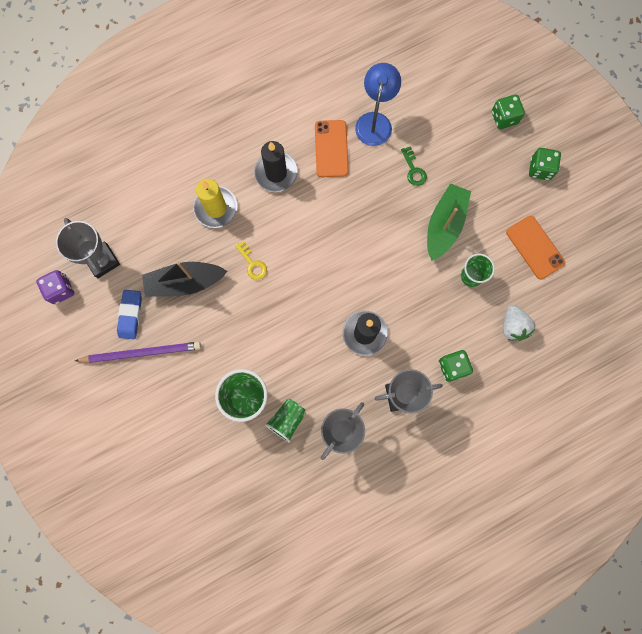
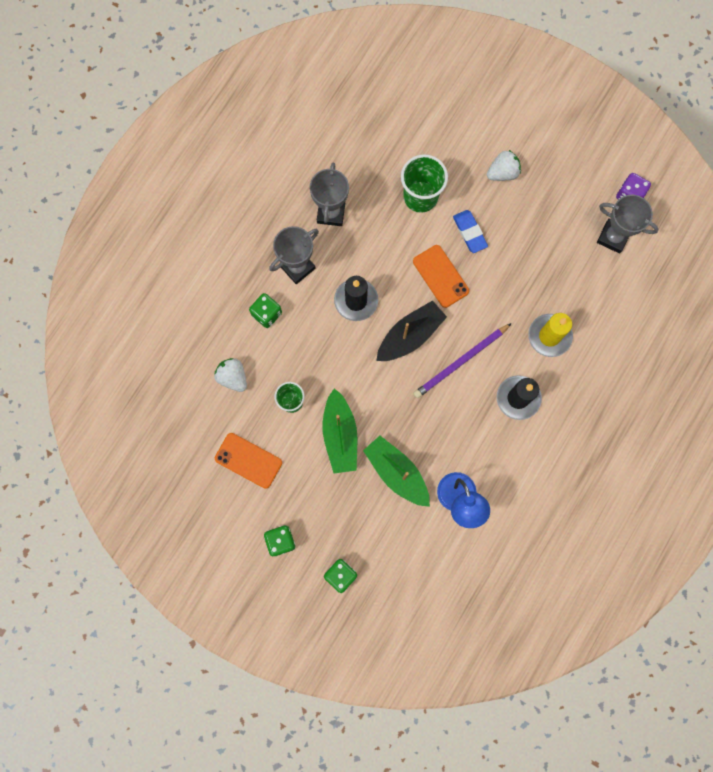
camera: 150 degrees right, 0 degrees up
purple pencil [75,342,201,363] -> purple pencil moved to [413,323,512,398]
blue eraser [117,290,142,339] -> blue eraser moved to [453,210,488,253]
black boat [142,261,228,297] -> black boat moved to [376,300,447,361]
yellow key [235,240,267,280] -> none
green cup [265,399,306,442] -> none
orange phone [315,120,349,177] -> orange phone moved to [413,245,469,308]
green key [401,146,427,186] -> green boat [363,436,430,507]
none -> white strawberry [487,150,521,181]

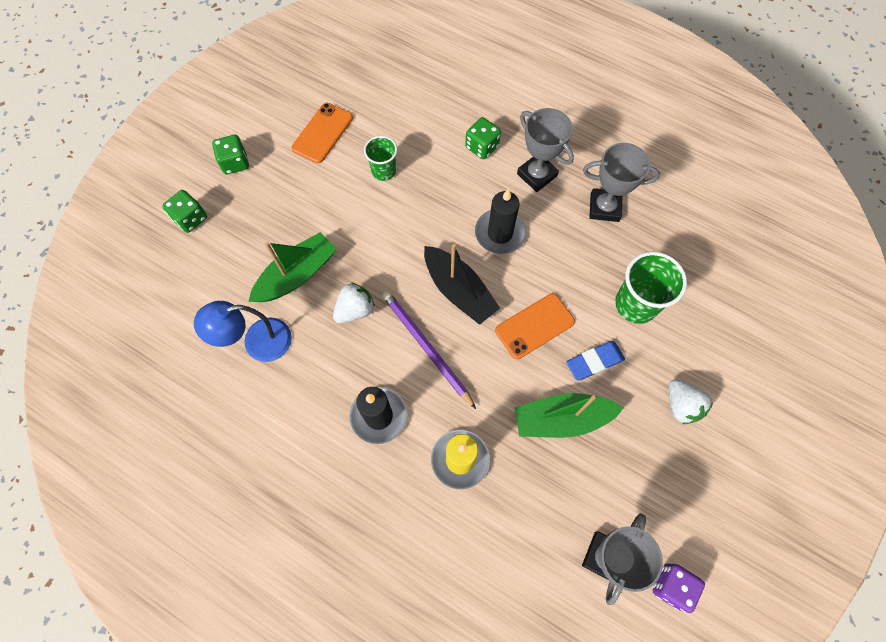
camera: 90 degrees right, 10 degrees down
white strawberry [214,358,247,392] -> white strawberry moved to [333,282,375,323]
green boat [322,388,357,473] -> green boat moved to [514,393,624,438]

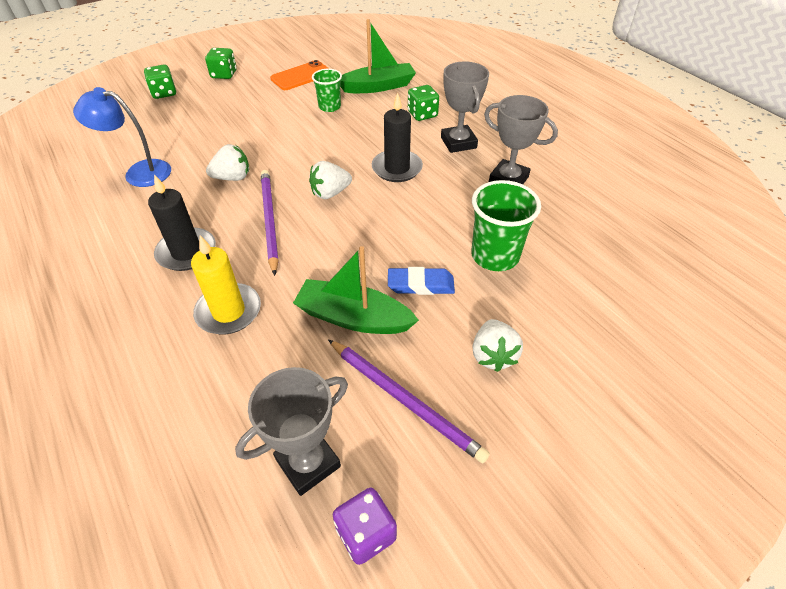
camera: 25 degrees right, 20 degrees down
green boat [248,232,337,302] -> green boat moved to [340,19,416,93]
black boat [424,244,500,325] -> white strawberry [309,161,352,199]
orange phone [495,294,575,359] -> none
none -> purple pencil [328,340,490,463]

